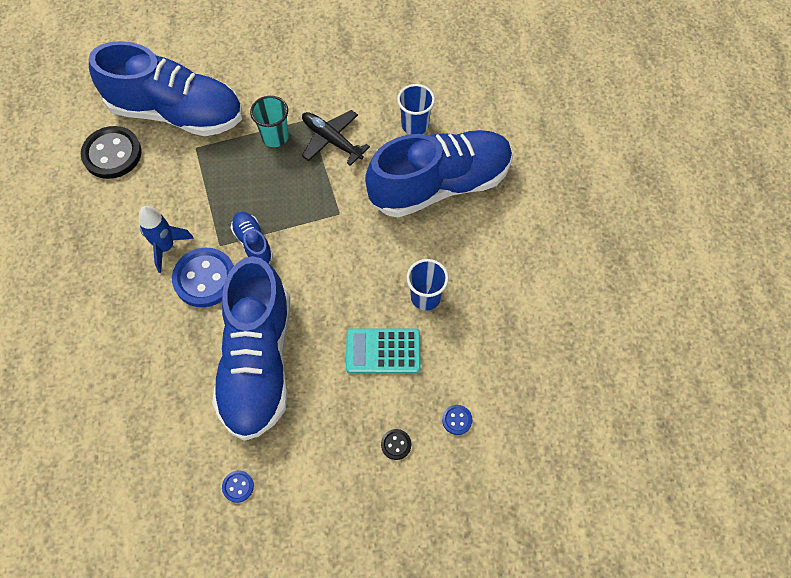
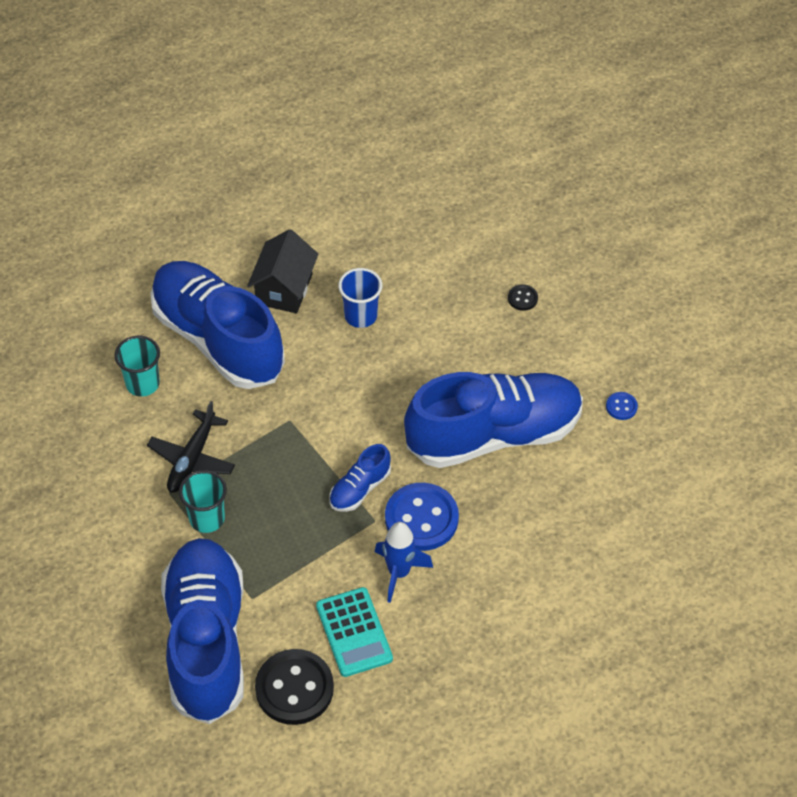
camera: 110 degrees left, 10 degrees down
turquoise calculator [346,328,421,373] -> turquoise calculator moved to [316,587,393,677]
blue cup [397,84,435,134] -> turquoise cup [114,335,160,397]
blue button [442,405,472,435] -> none
none -> black house [247,229,318,313]

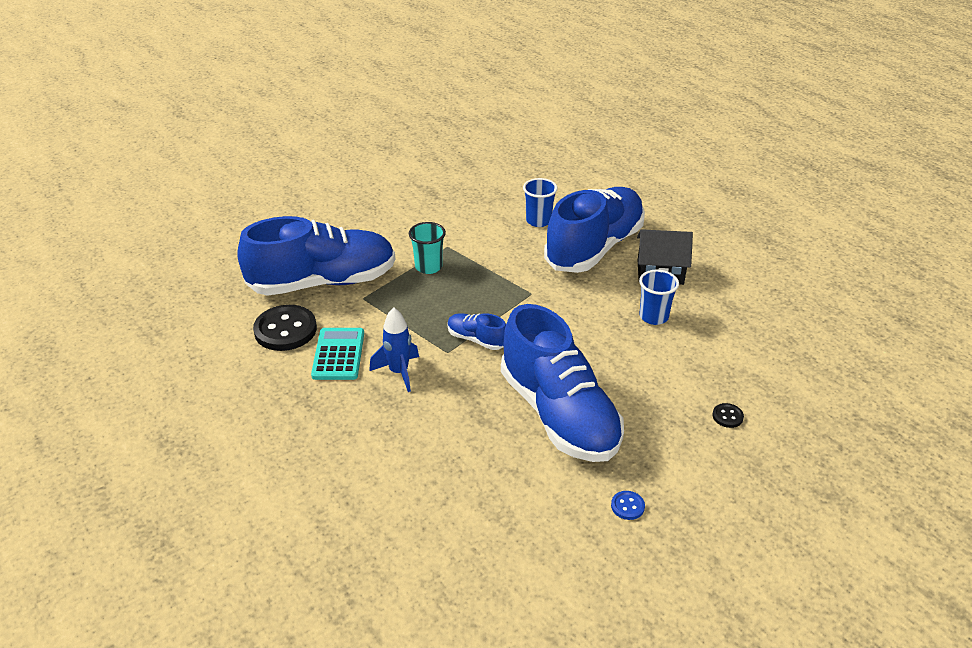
camera: 80 degrees right, 15 degrees down
turquoise cup [114,335,160,397] -> blue cup [523,178,558,227]
black plane [147,401,235,493] -> none
turquoise calculator [316,587,393,677] -> turquoise calculator turned 120 degrees clockwise [311,328,364,380]
blue button [385,483,459,551] -> none

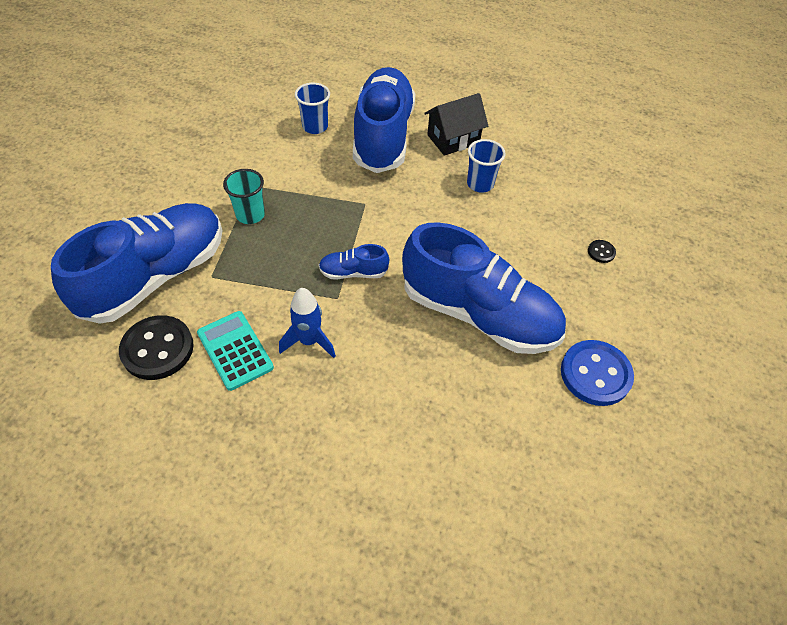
camera: 35 degrees left, 15 degrees up
blue button [611,491,645,520] -> blue button [561,340,634,406], size x2.25

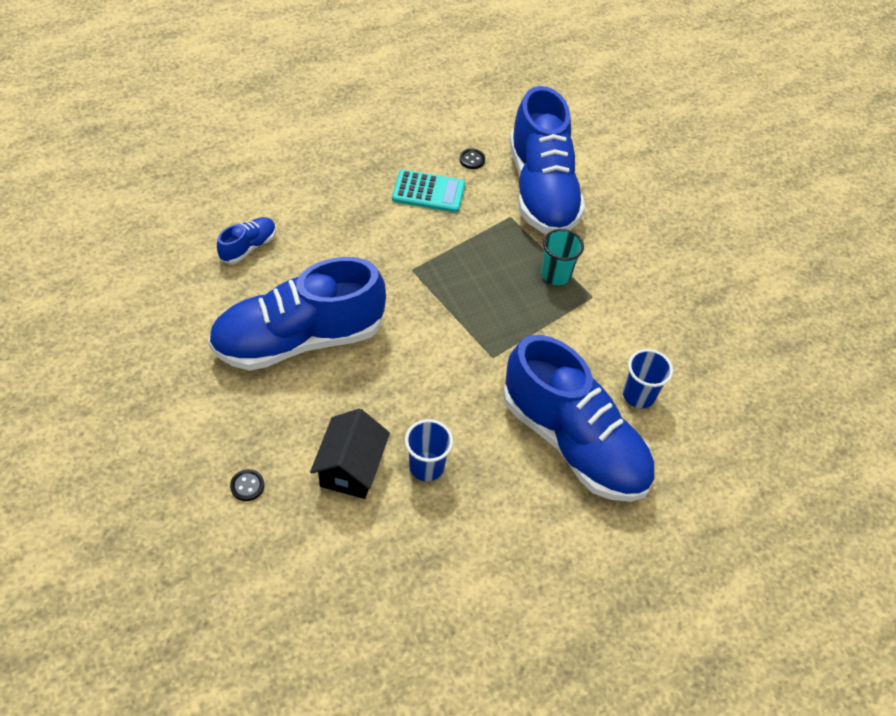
camera: 130 degrees right, 0 degrees up
black button [119,315,194,380] -> black button [460,149,485,169], size x0.44
blue rocket [279,288,336,358] -> none
blue shoe [319,244,389,280] -> blue shoe moved to [217,217,276,264]
black house [424,93,488,156] -> black house moved to [310,409,390,499]
blue button [561,340,634,406] -> none

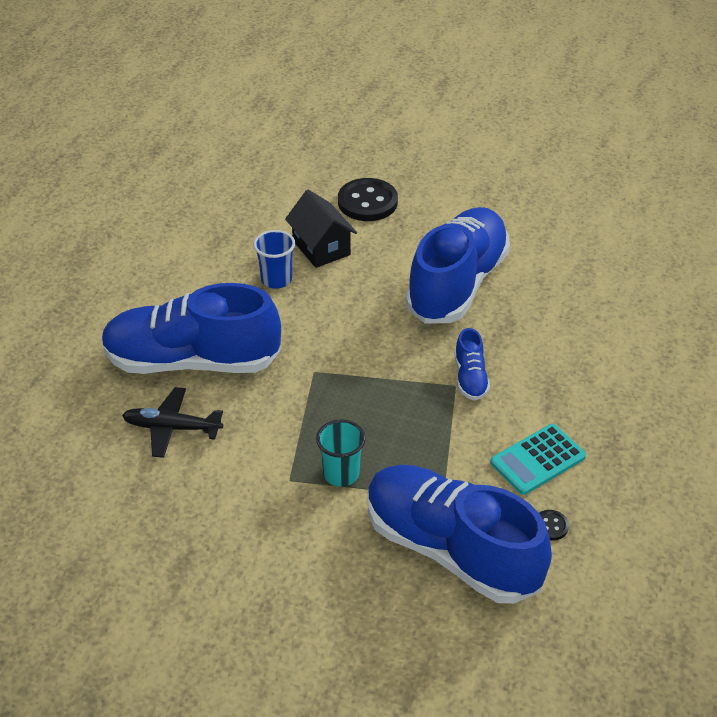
camera: 140 degrees right, 10 degrees down
blue shoe [217,217,276,264] -> blue shoe moved to [454,328,490,400]
black button [230,469,264,501] -> black button [338,178,398,221], size x2.25
blue cup [623,349,673,408] -> black plane [122,387,223,458]

